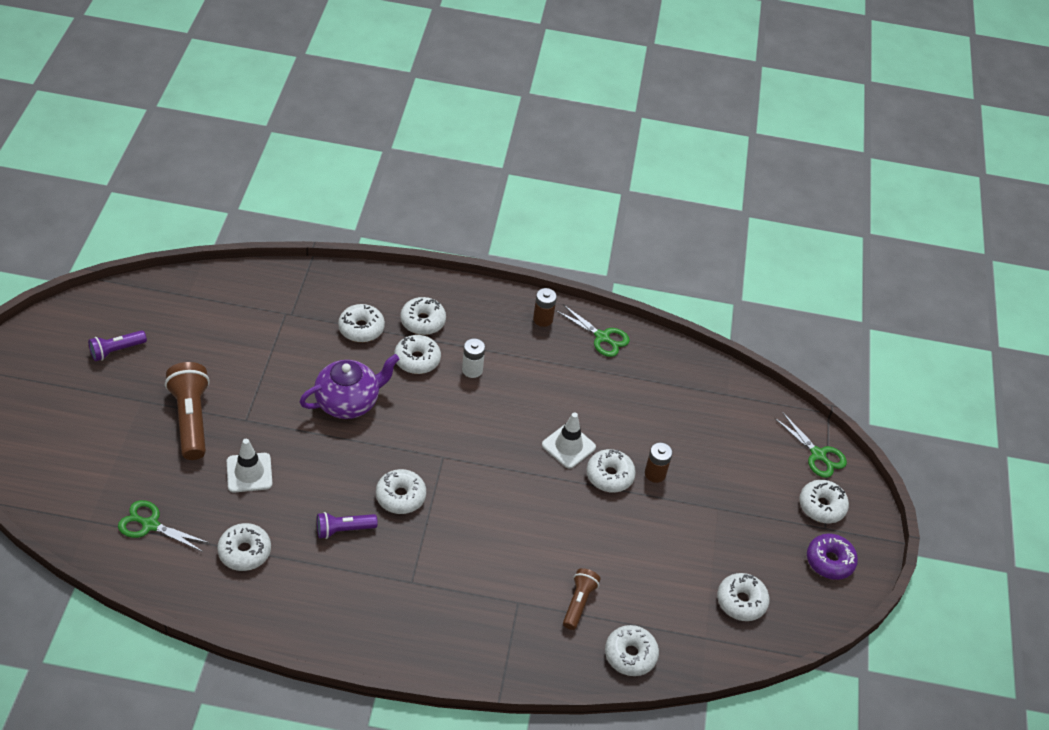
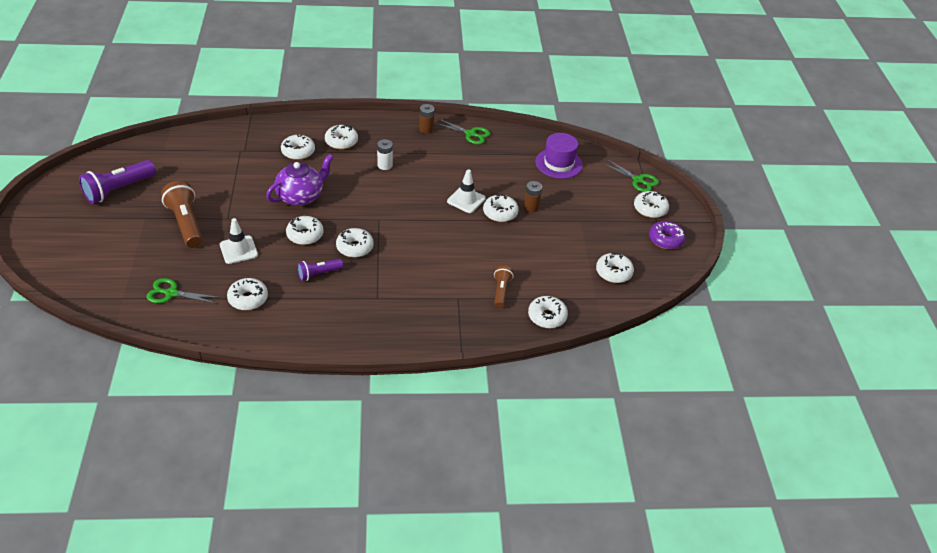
camera: 10 degrees left, 5 degrees down
purple flashlight [88,330,147,361] -> purple flashlight [79,160,156,204], size x1.73
white donut [394,335,441,374] -> white donut moved to [286,216,324,245]
none -> purple hat [535,133,583,179]

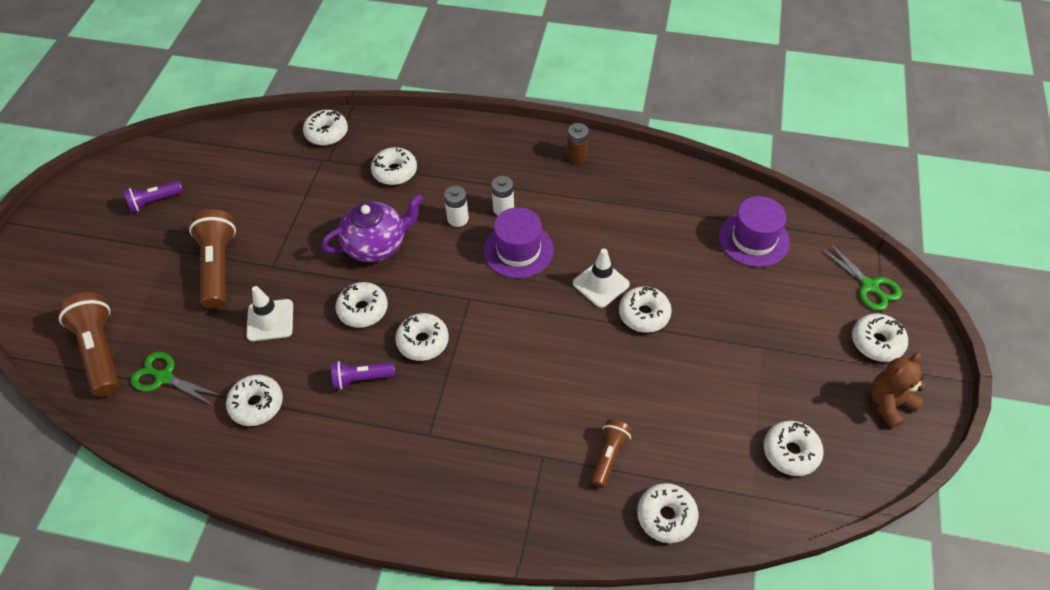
camera: 20 degrees right, 10 degrees up
purple flashlight [79,160,156,204] -> purple flashlight [123,181,183,213], size x0.58
white donut [325,125,358,150] -> white donut moved to [303,110,348,145]
green scissors [434,119,490,145] -> none
brown battery [524,181,542,212] -> none
purple donut [649,221,686,249] -> brown teddy bear [871,353,925,429]
none -> brown flashlight [58,292,119,397]
none -> white battery [444,186,469,227]
none -> purple hat [484,207,554,278]

